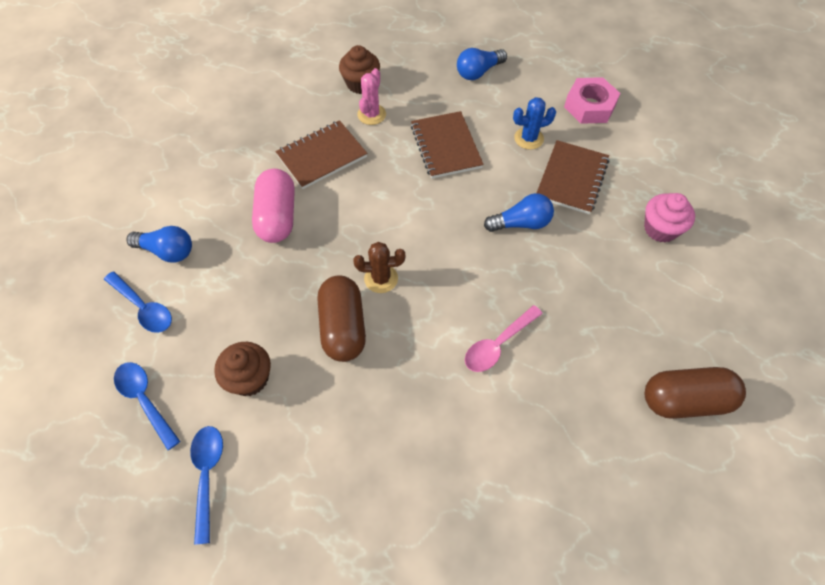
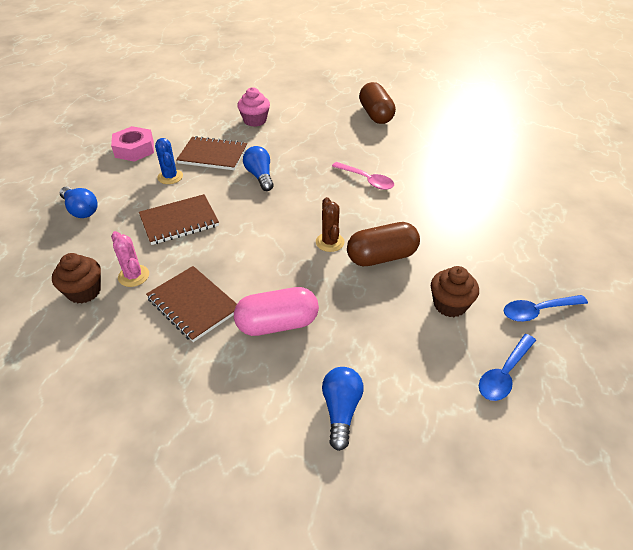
camera: 100 degrees left, 15 degrees down
blue spoon [104,271,172,333] -> none
pink cactus [357,68,386,125] -> pink cactus turned 45 degrees clockwise [111,231,149,287]

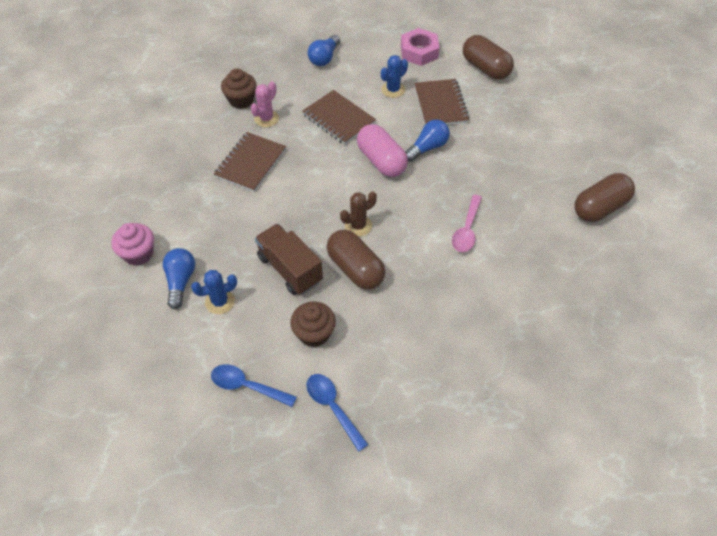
camera: 70 degrees right, 10 degrees up
pink capsule [234,287,319,336] -> pink capsule moved to [357,124,408,177]
pink cupcake [237,87,270,127] -> pink cupcake moved to [111,223,154,266]
blue light bulb [322,367,364,451] -> blue light bulb turned 75 degrees counterclockwise [163,248,195,309]
none -> blue cactus [191,270,237,314]
none -> brown truck [255,224,323,295]
none -> brown capsule [463,35,514,80]

